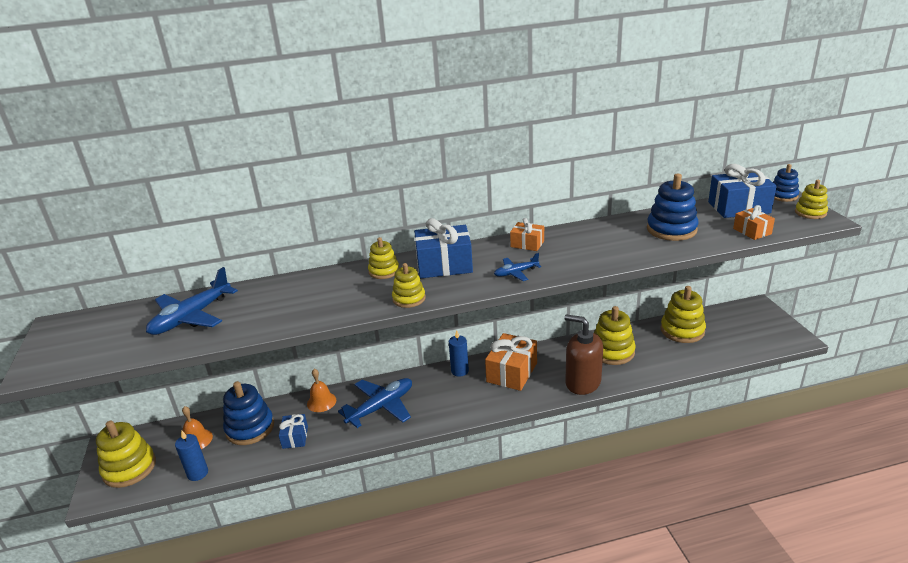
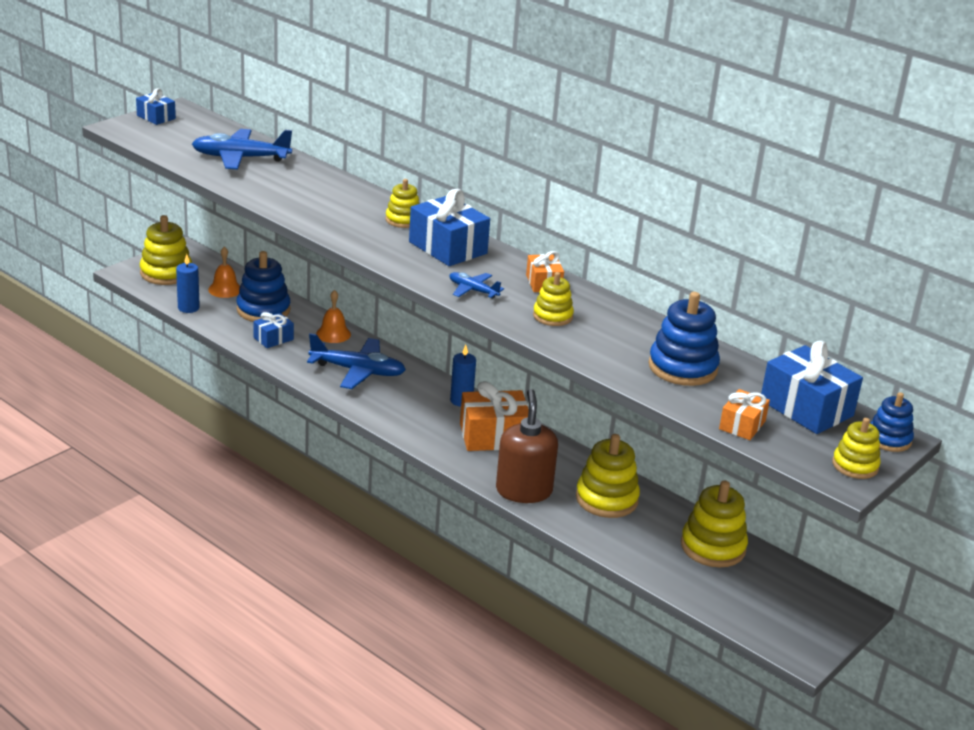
camera: 50 degrees right, 0 degrees up
yellow stacking toy [392,263,425,308] -> yellow stacking toy moved to [533,272,574,326]
none -> blue gift [136,88,176,125]

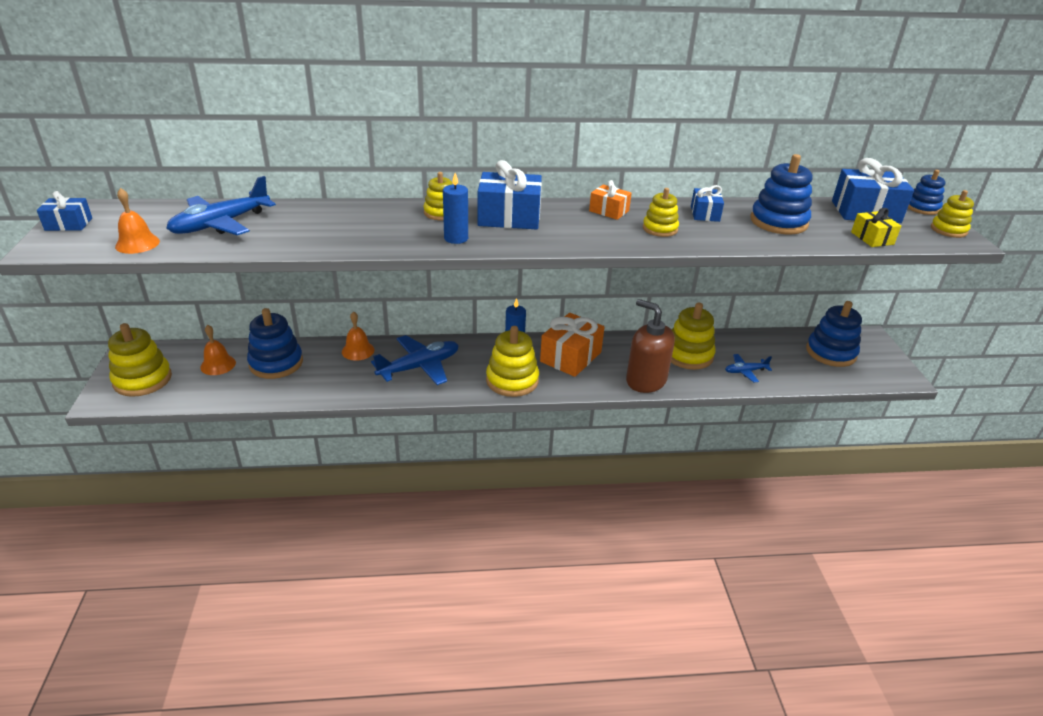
camera: 45 degrees left, 5 degrees up
blue candle [176,254,200,313] -> blue candle moved to [443,173,468,244]
blue gift [253,312,294,348] -> blue gift moved to [691,185,724,222]
blue plane [450,272,504,299] -> blue plane moved to [725,354,772,383]
yellow stacking toy [681,481,748,567] -> yellow stacking toy moved to [486,326,539,397]
orange gift [719,389,770,440] -> yellow gift [851,208,901,247]
none -> orange bell [115,188,160,254]
none -> blue stacking toy [806,301,862,367]

